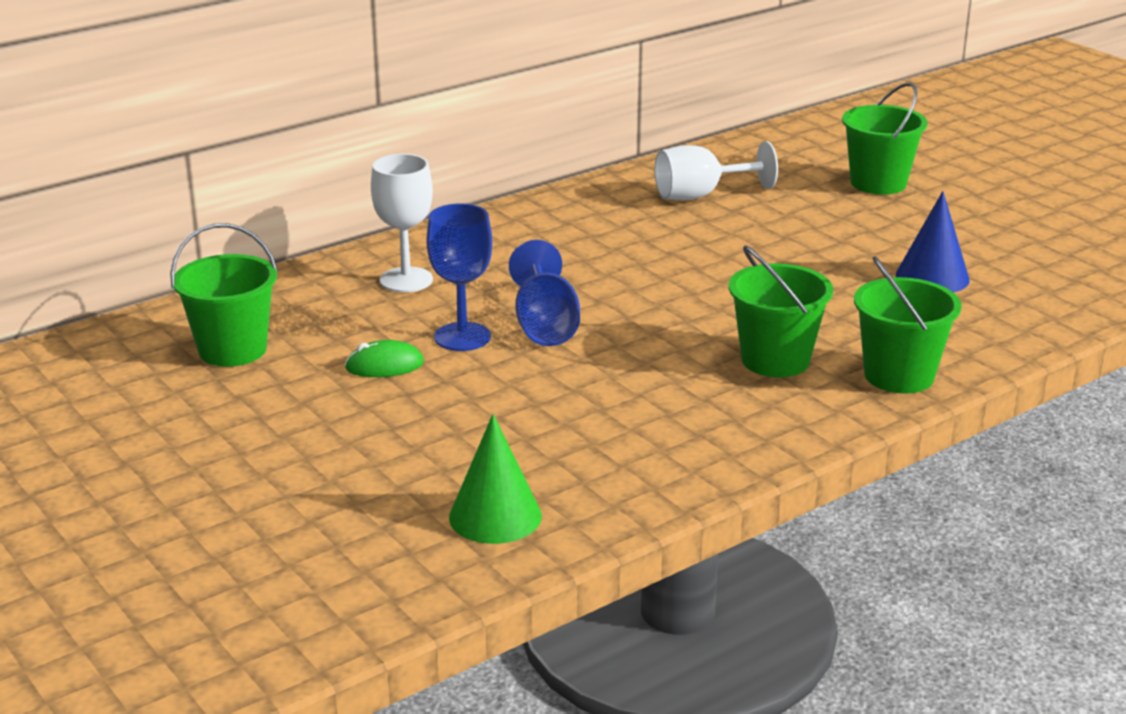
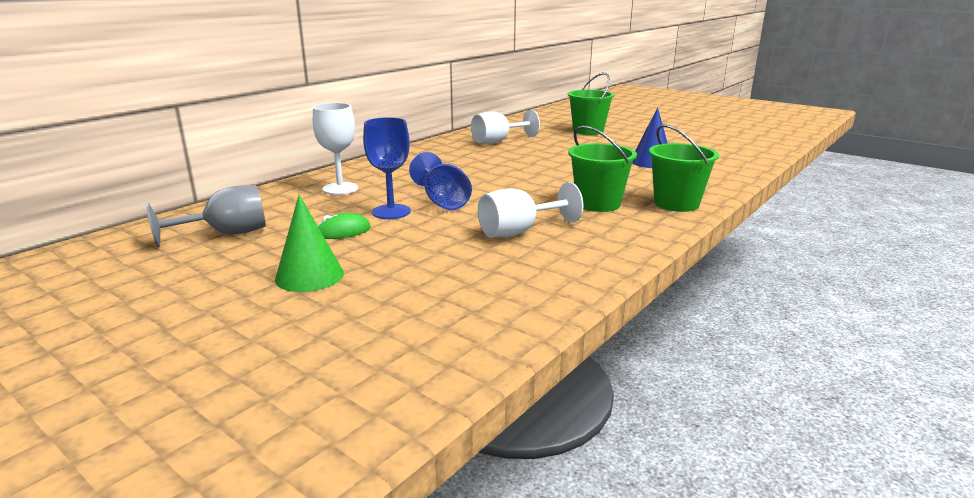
camera: 15 degrees left, 5 degrees down
green bucket [170,223,278,367] -> grey goblet [146,185,266,247]
green cone [449,414,542,544] -> green cone moved to [275,195,344,292]
none -> white goblet [478,182,583,238]

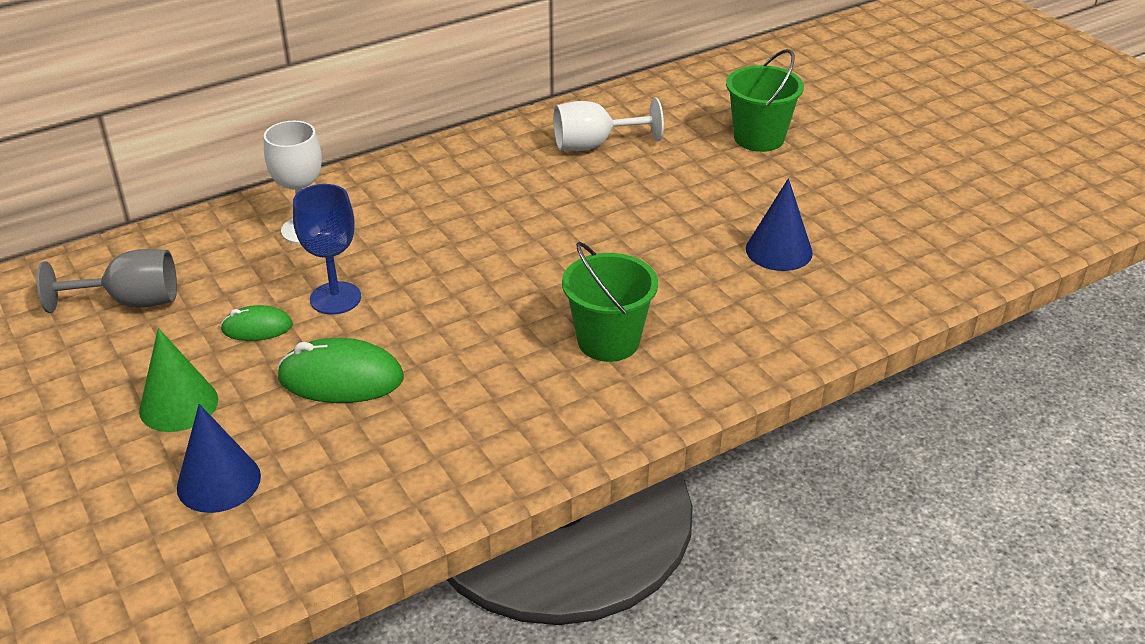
camera: 20 degrees right, 15 degrees up
blue goblet [409,152,472,210] -> none
white goblet [478,182,583,238] -> none
green bucket [649,124,719,212] -> none
none -> blue cone [177,404,261,513]
none -> green mouse [277,338,404,403]

